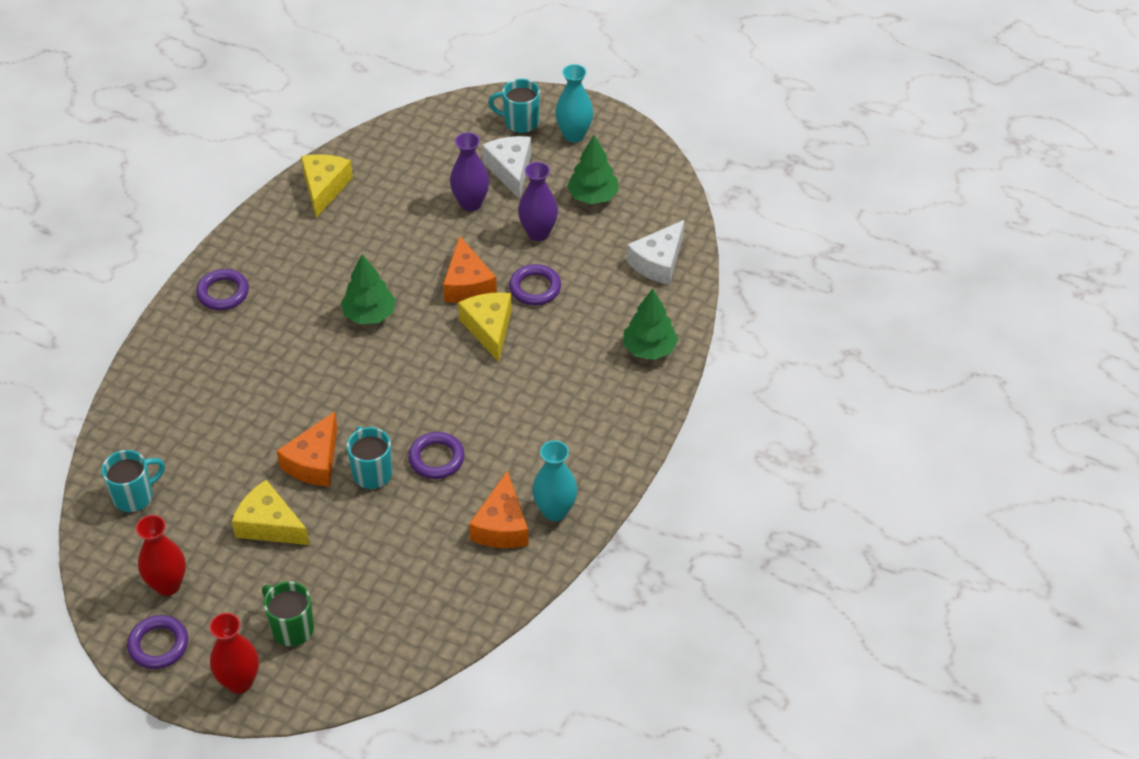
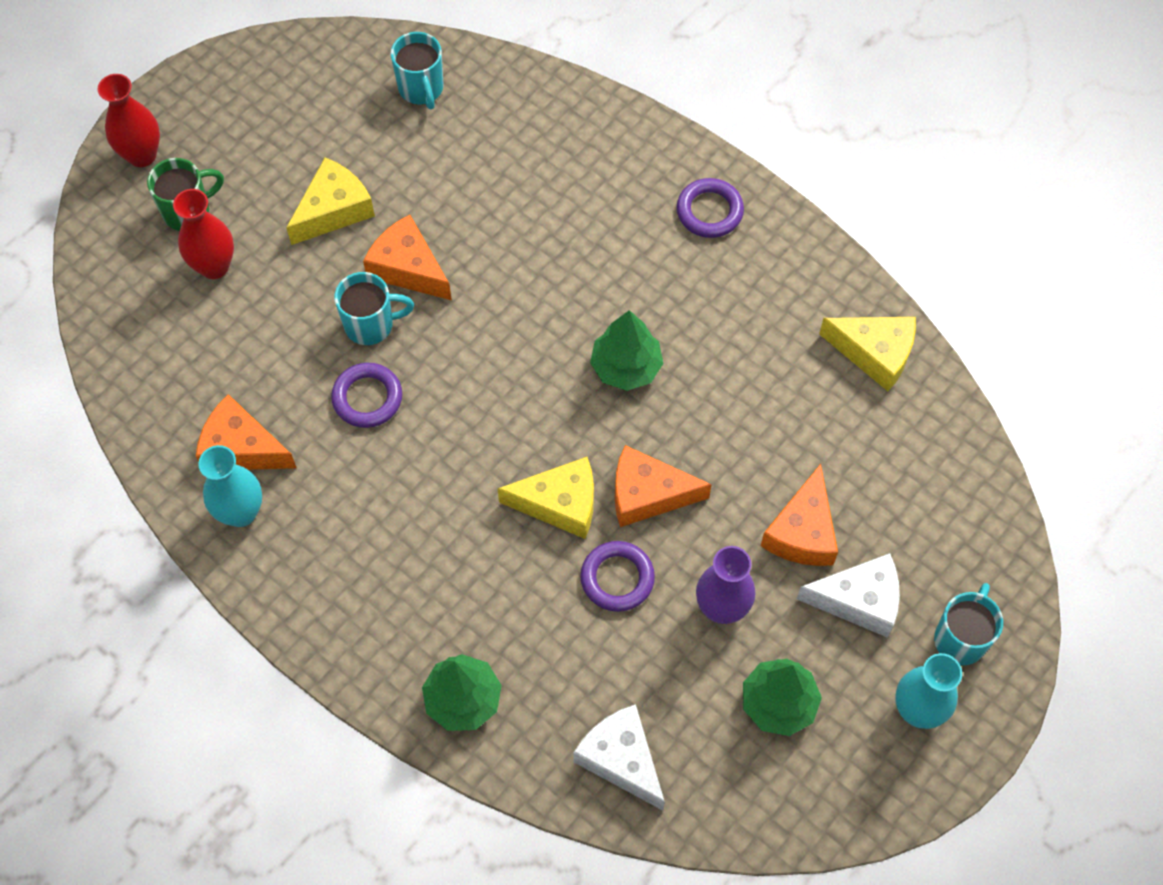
camera: 105 degrees right, 15 degrees up
purple ring [127,615,188,669] -> none
red vase [136,515,186,596] -> red vase moved to [173,189,234,279]
purple vase [450,132,489,211] -> orange cheese [761,464,838,566]

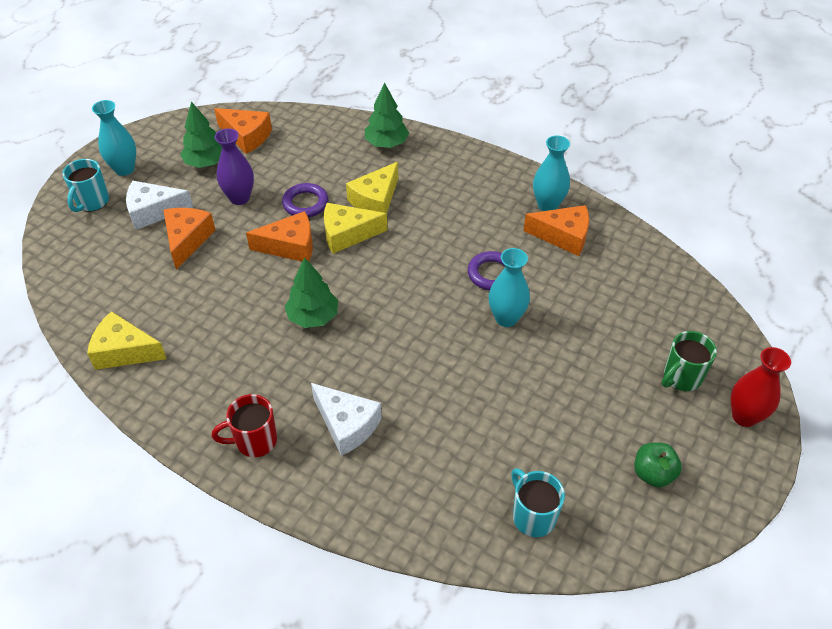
camera: 170 degrees right, 15 degrees down
red vase [173,189,234,279] -> none
yellow cheese [286,157,375,245] -> yellow cheese moved to [346,162,398,213]
turquoise mug [334,272,414,345] -> turquoise vase [489,248,530,327]
orange cheese [363,215,452,300] -> orange cheese moved to [214,108,272,154]
white cheese [573,704,665,811] -> white cheese moved to [311,383,382,456]
purple ring [677,178,744,238] -> red mug [212,394,277,457]
none -> green apple [634,442,682,487]

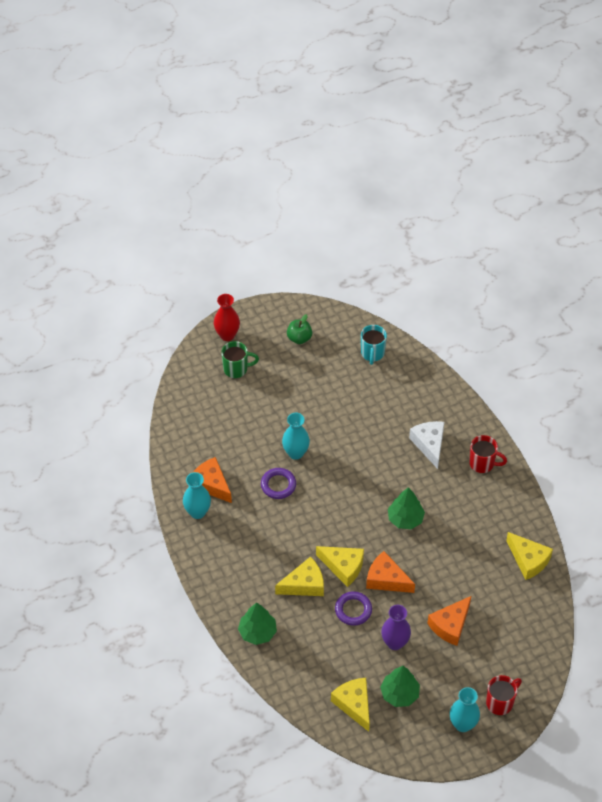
camera: 145 degrees left, 5 degrees up
turquoise mug [63,159,109,212] -> red mug [486,675,522,715]
white cheese [126,181,193,230] -> none
orange cheese [214,108,272,154] -> yellow cheese [331,678,370,732]

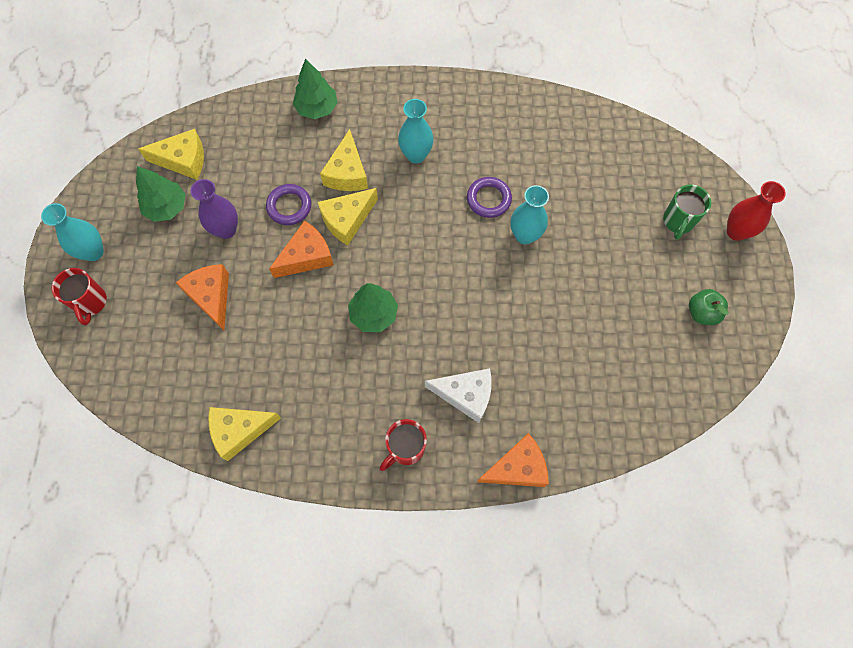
camera: 115 degrees right, 15 degrees up
turquoise vase [183,472,211,519] -> turquoise vase moved to [398,99,433,164]
orange cheese [192,457,232,503] -> orange cheese moved to [477,433,549,487]
turquoise mug [361,325,387,365] -> none

